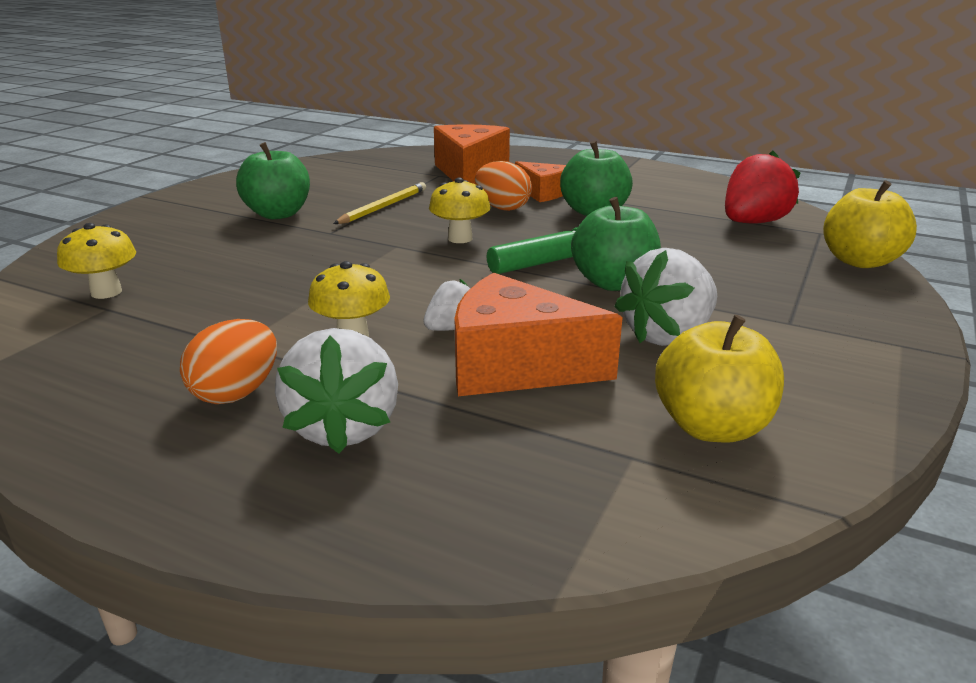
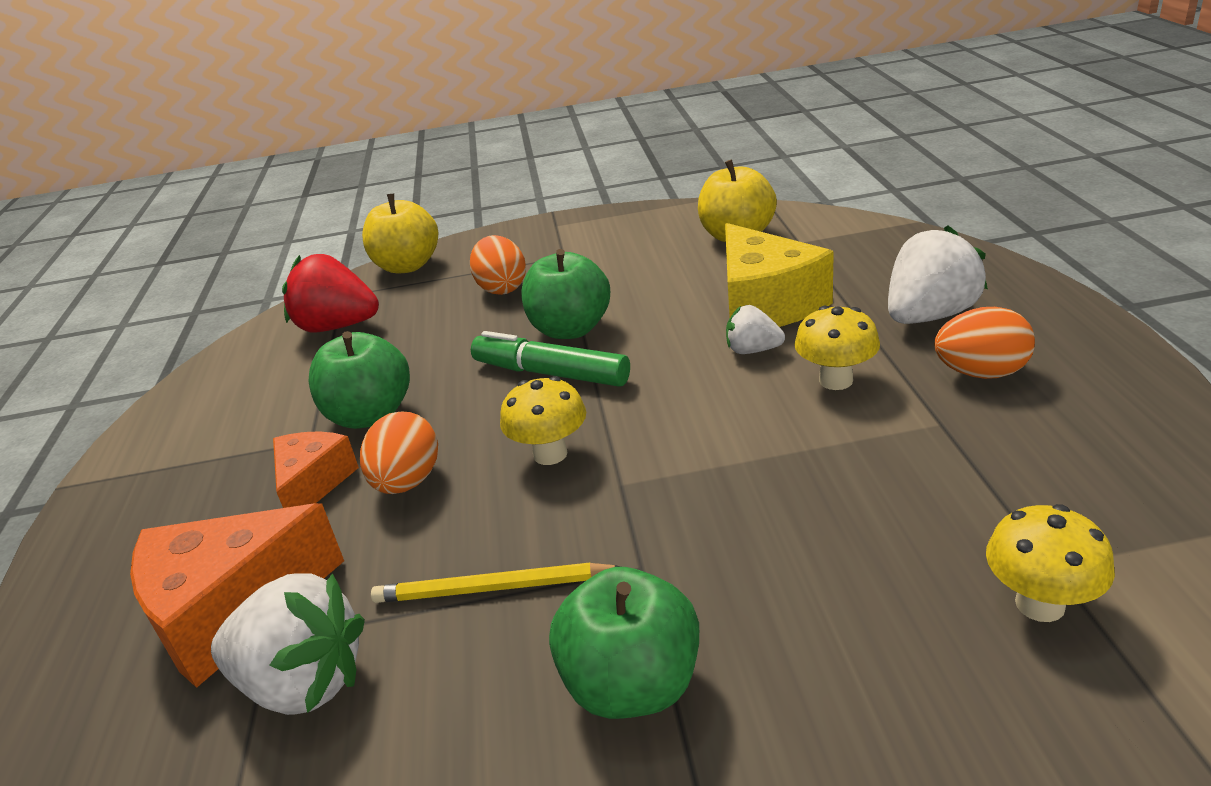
camera: 120 degrees left, 5 degrees up
orange cheese [454,273,623,396] -> yellow cheese [725,223,834,327]
white strawberry [614,248,717,346] -> white strawberry moved to [211,573,365,715]
none -> orange egg [470,235,526,295]

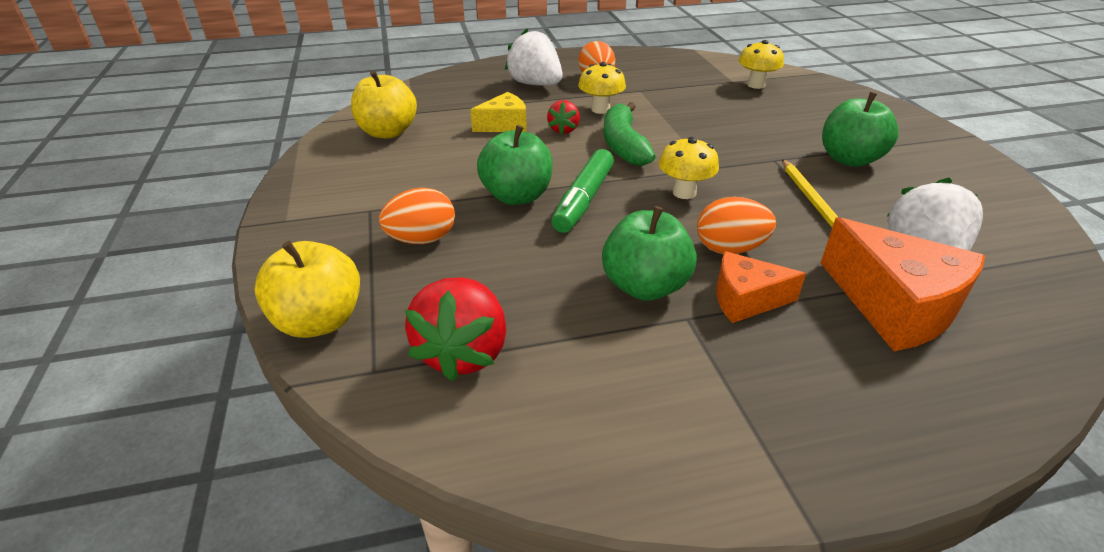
camera: 100 degrees left, 5 degrees up
yellow cheese [725,223,834,327] -> yellow cheese [470,92,527,132], size x0.59
white strawberry [726,305,785,354] -> red strawberry [547,100,580,135]
none -> green banana [603,102,656,166]

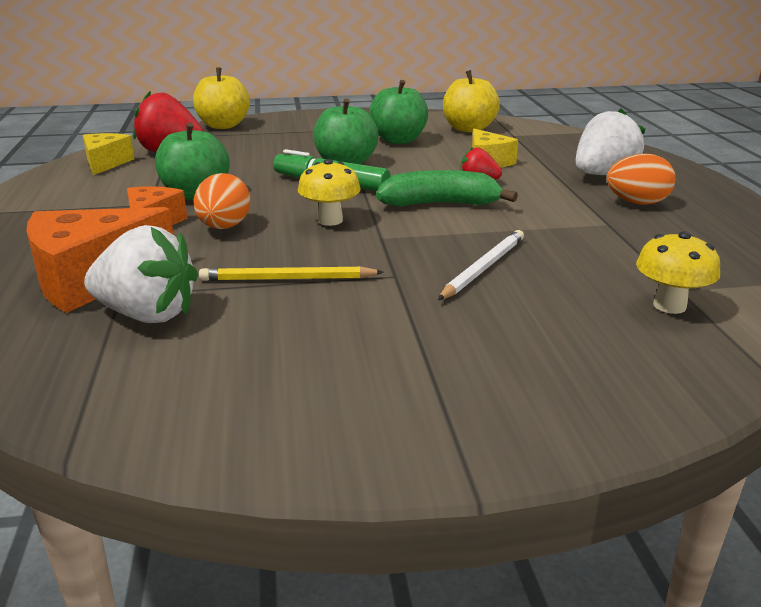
camera: 95 degrees right, 10 degrees down
orange egg [379,188,455,244] -> none
yellow mushroom [578,62,626,114] -> none
green apple [822,92,899,167] -> green apple moved to [369,80,428,144]
none -> yellow cheese [83,133,134,175]
none -> white pencil [438,230,524,300]

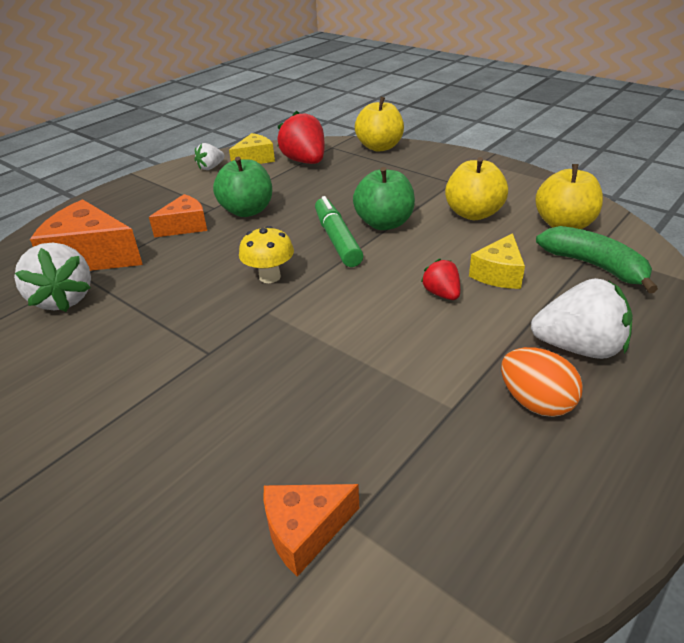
camera: 50 degrees right, 10 degrees up
orange egg [193,173,250,229] -> none
yellow pencil [199,266,384,281] -> none
green apple [369,80,428,144] -> yellow apple [445,157,508,220]
green banana [376,170,518,207] -> green banana moved to [536,226,658,293]
white pencil [438,230,524,300] -> none
yellow mushroom [636,231,720,314] -> orange cheese [263,484,359,577]
none -> white strawberry [194,143,225,170]

